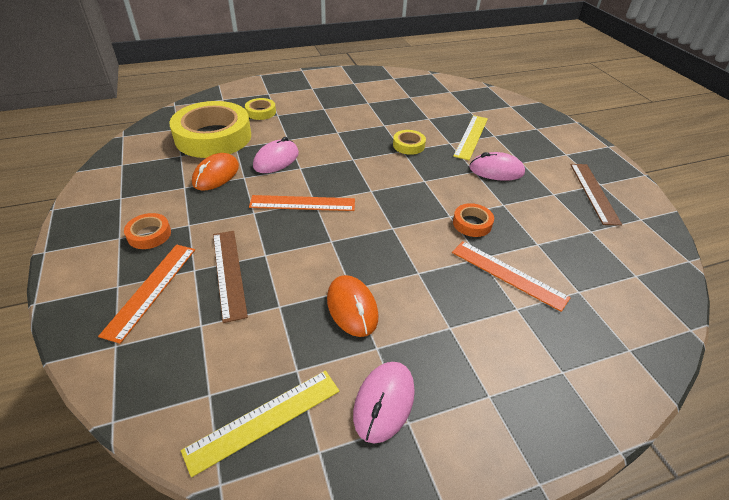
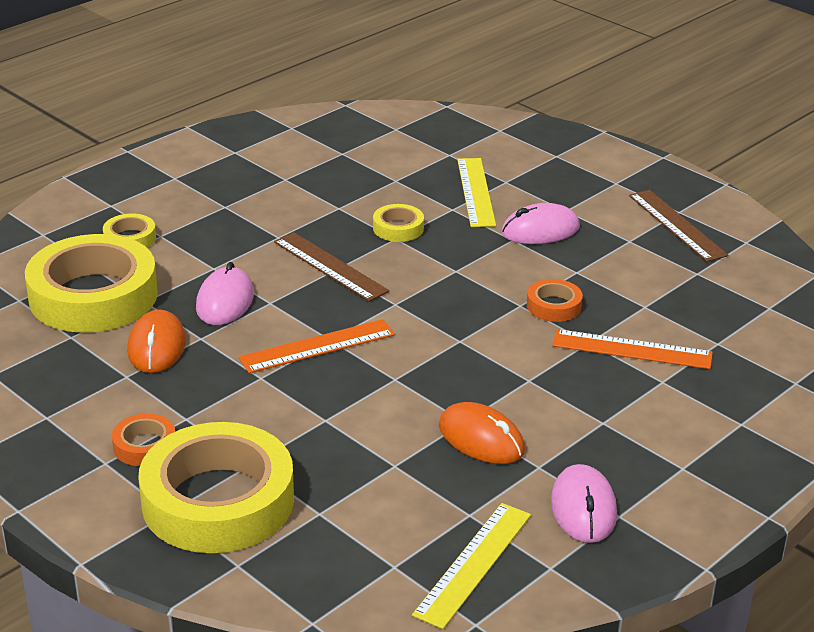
camera: 25 degrees left, 10 degrees down
orange ruler [98,245,195,344] -> yellow tape [138,422,294,553]
brown ruler [213,231,248,323] -> brown ruler moved to [274,232,389,302]

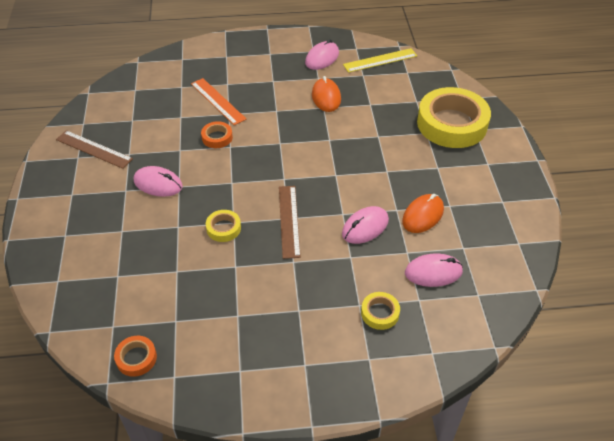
camera: 140 degrees left, 15 degrees up
yellow tape [25,234,158,333] -> pink mouse [405,253,463,287]
orange tape [112,414,175,466] -> orange tape moved to [114,336,157,377]
orange ruler [239,319,395,373] -> none
yellow ruler [457,158,496,227] -> none
brown ruler [629,190,728,262] -> brown ruler turned 75 degrees counterclockwise [56,130,133,169]

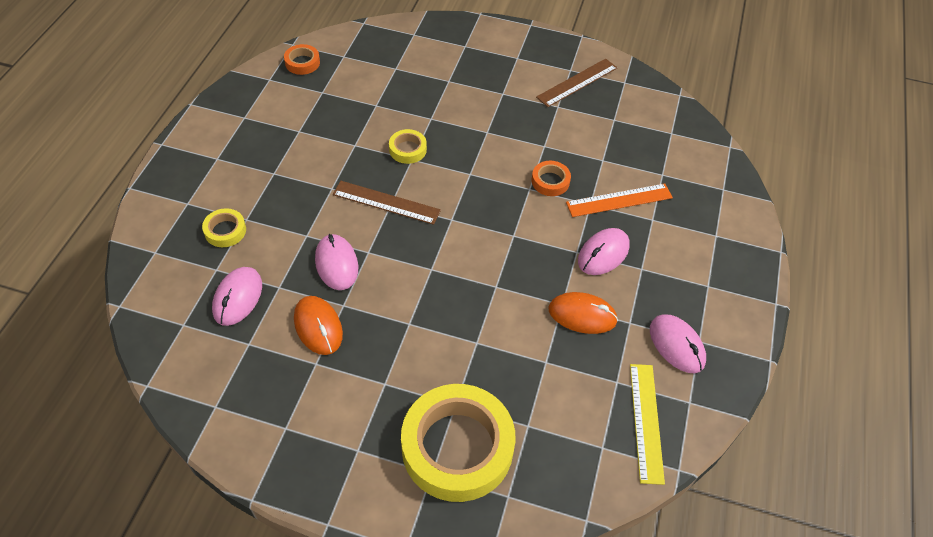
camera: 110 degrees right, 5 degrees up
pink mouse [134,166,183,197] -> pink mouse moved to [578,228,630,275]

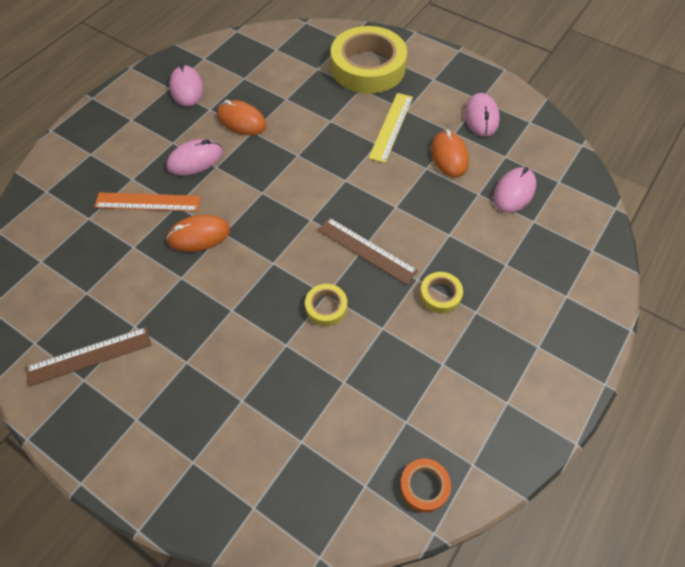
camera: 160 degrees left, 5 degrees up
yellow tape [202,208,246,247] -> yellow tape moved to [420,272,463,313]
pink mouse [315,234,358,290] -> pink mouse moved to [464,93,500,137]
orange tape [531,161,571,196] -> orange mouse [166,215,230,252]
yellow ruler [630,364,665,485] -> yellow ruler moved to [368,93,413,163]

